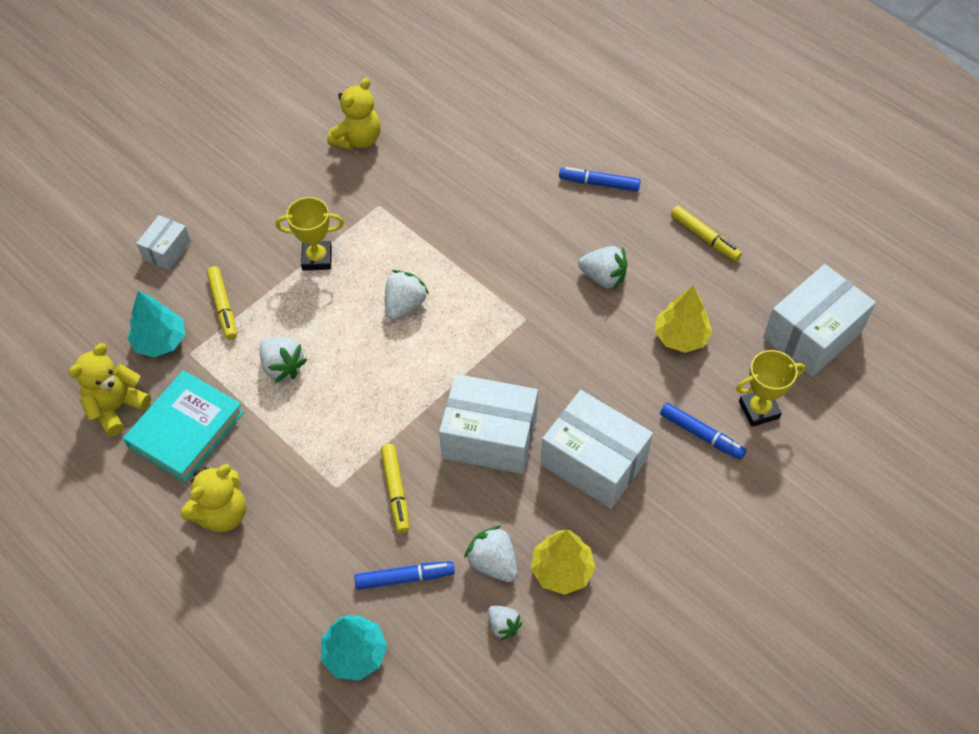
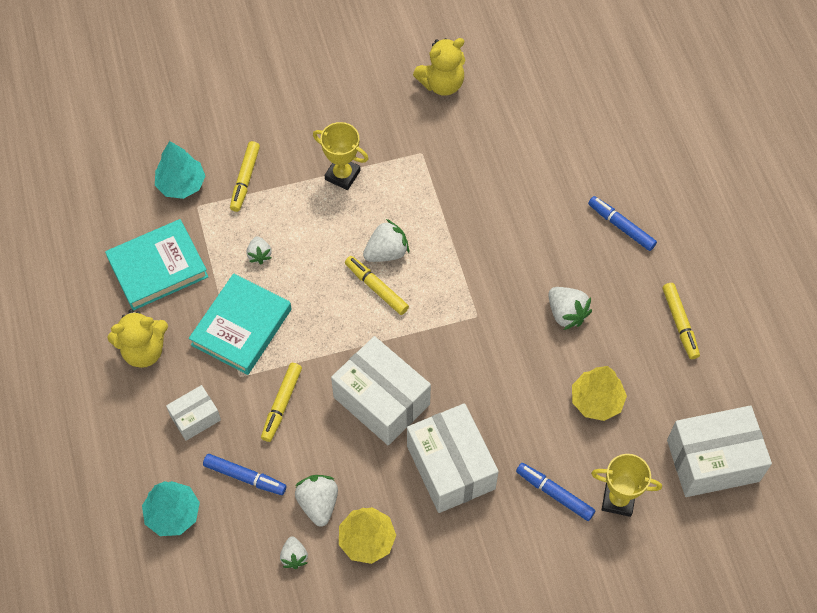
camera: 30 degrees right, 5 degrees up
yellow teddy bear [69,343,151,436] -> none
white box [136,215,191,270] -> white box moved to [166,385,221,441]
white strawberry [260,337,307,383] -> white strawberry [247,236,272,265], size x0.64
blue marker [660,403,746,460] -> blue marker turned 150 degrees clockwise [516,463,595,521]
none -> turquoise book [189,273,291,375]
none -> yellow marker [345,256,409,315]

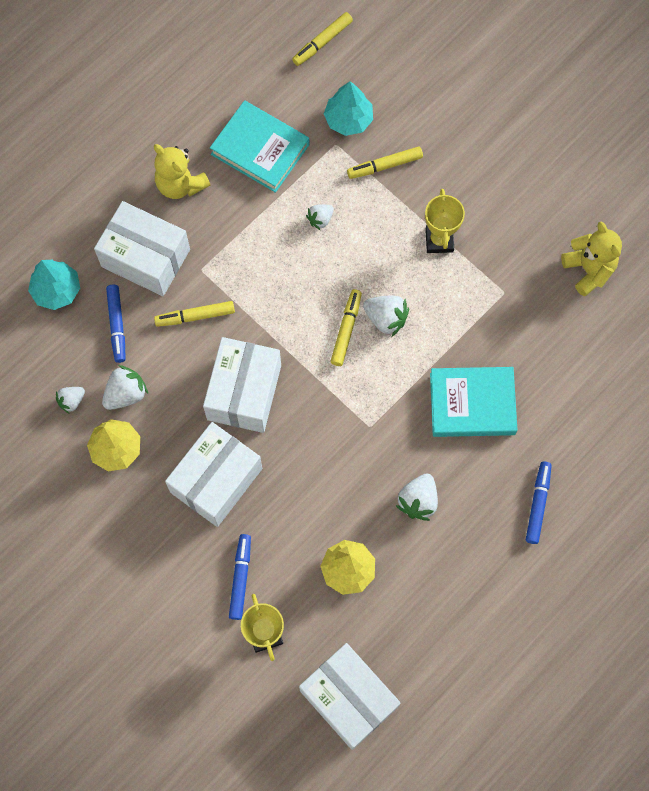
camera: 60 degrees right, 10 degrees up
white box [166,385,221,441] -> white box [94,201,190,296], size x1.90
turquoise book [189,273,291,375] -> turquoise book moved to [430,367,517,437]
yellow teddy bear [413,38,465,96] -> yellow teddy bear turned 150 degrees counterclockwise [561,221,622,296]
yellow marker [663,283,700,359] -> yellow marker moved to [292,12,353,66]

